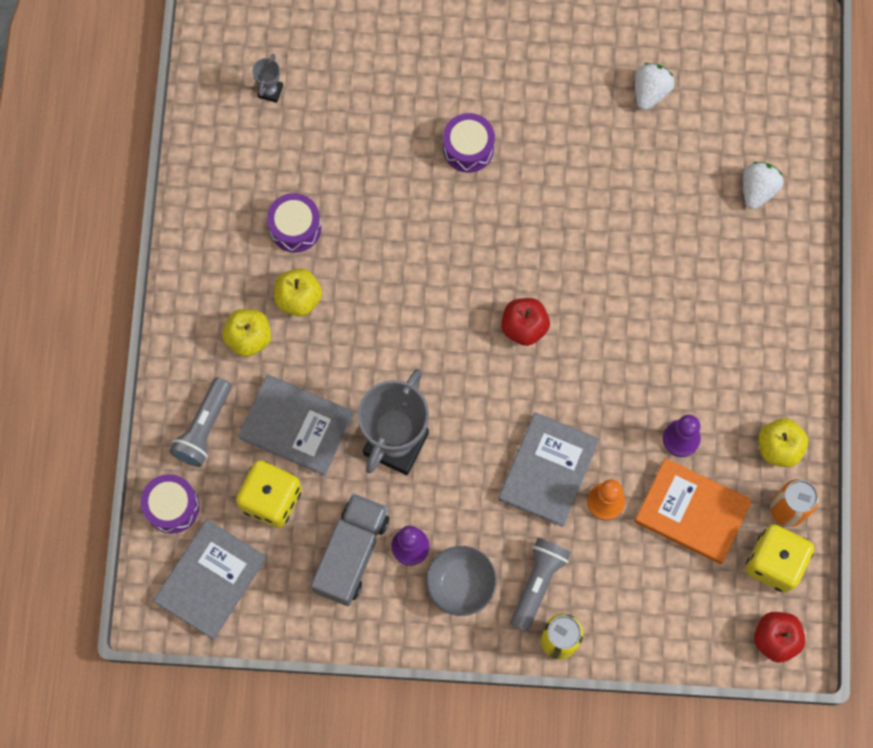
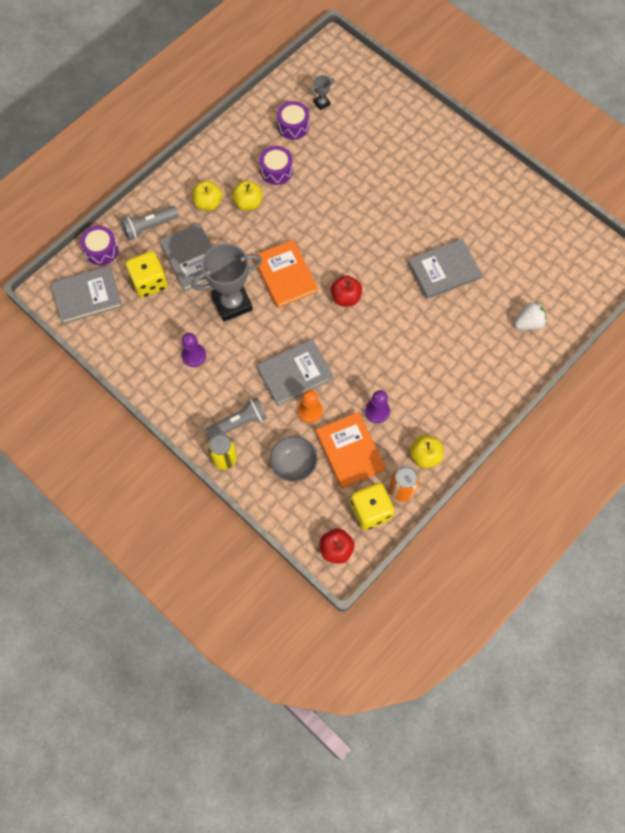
camera: 40 degrees right, 5 degrees down
grey truck [311,494,389,606] -> none
grey bowl [426,546,496,616] -> grey bowl moved to [270,436,318,482]
purple drum [443,113,495,173] -> purple drum moved to [277,101,309,140]
white strawberry [635,63,675,110] -> none
none -> orange book [254,240,318,308]
none -> grey book [408,239,482,299]

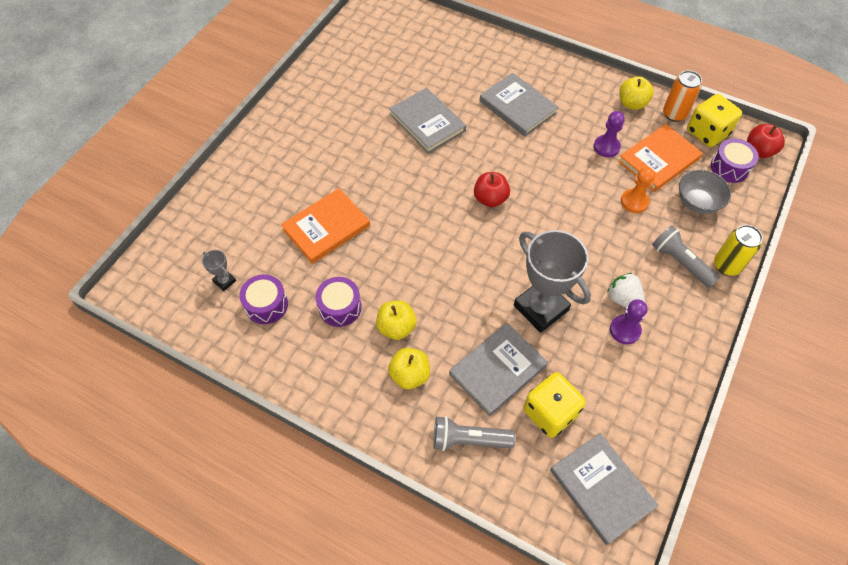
camera: 105 degrees left, 10 degrees down
purple drum [80,226,119,265] -> purple drum moved to [711,138,759,183]
grey flashlight [121,206,179,241] -> grey flashlight turned 135 degrees clockwise [433,416,515,451]
orange book [254,240,318,308] -> orange book moved to [281,188,370,264]
grey book [257,339,333,406] -> grey book moved to [480,73,559,137]
white strawberry [515,302,547,330] -> white strawberry moved to [607,273,645,308]

